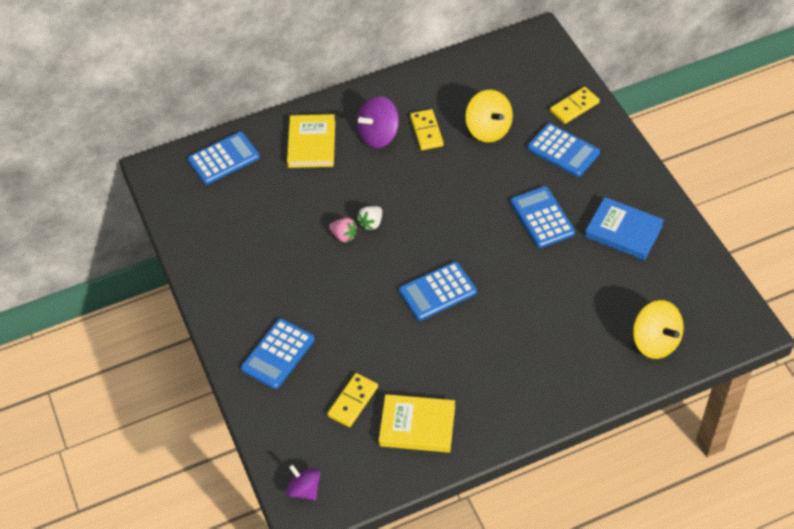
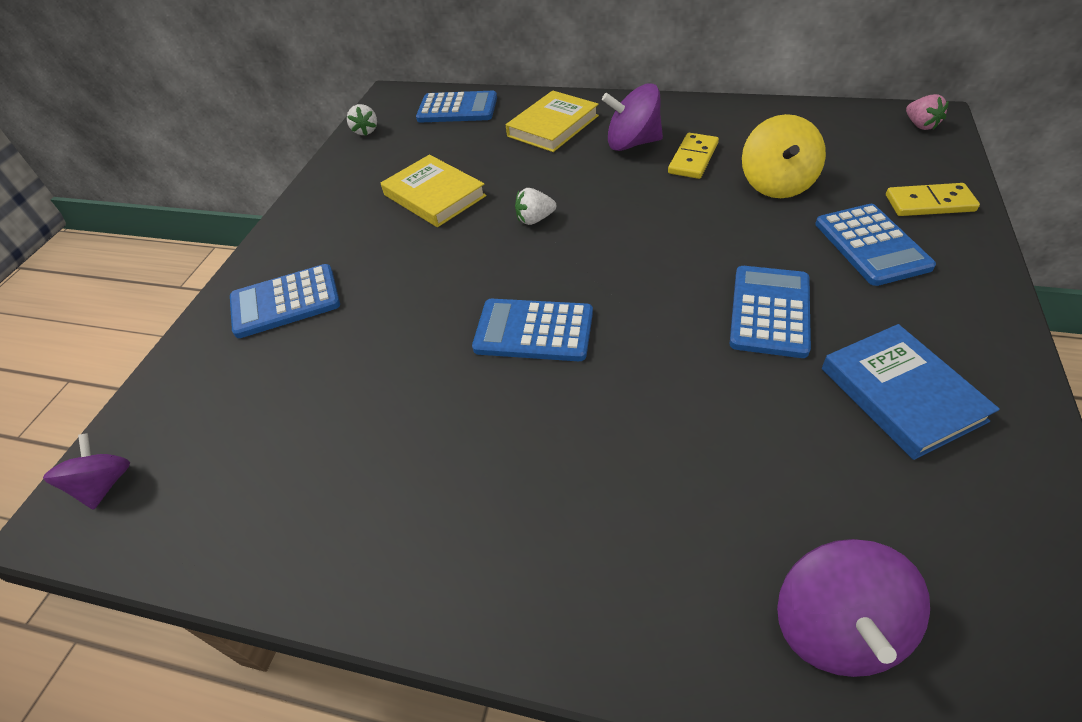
camera: 40 degrees right, 5 degrees down
yellow domino [327,373,378,427] -> none
pink strawberry [329,218,357,242] -> pink strawberry moved to [906,94,949,130]
yellow book [379,394,455,453] -> yellow book moved to [381,155,486,227]
yellow spinning top [633,300,684,359] -> purple spinning top [777,539,930,677]
none -> white strawberry [347,104,377,136]

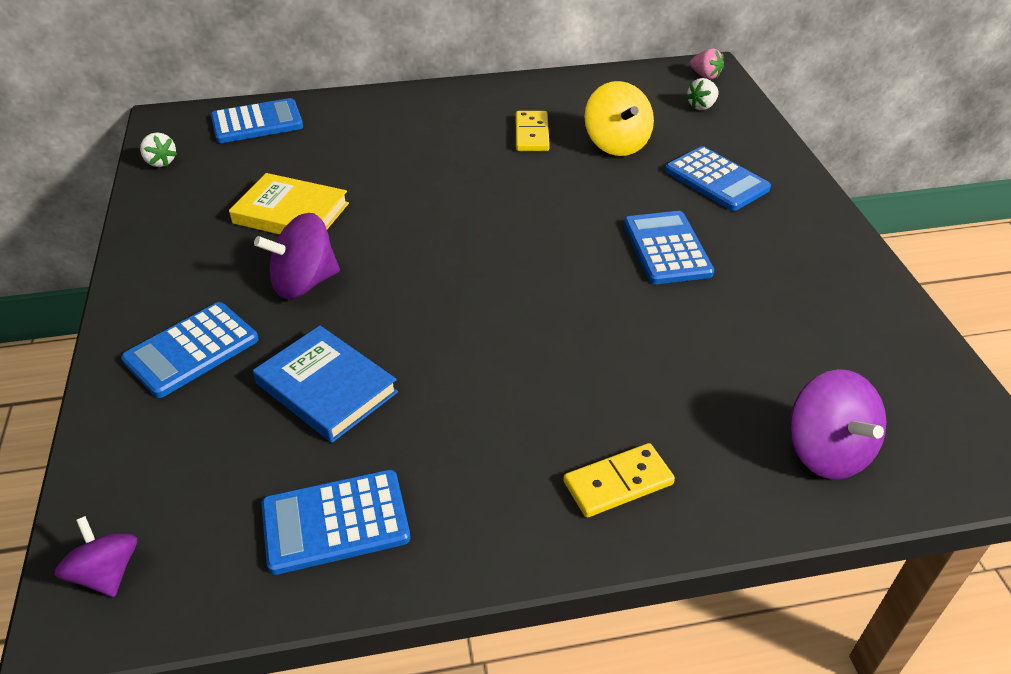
camera: 30 degrees left, 5 degrees down
blue calculator [472,299,593,361] -> blue calculator moved to [261,470,410,575]
yellow book [506,90,599,152] -> none
white strawberry [515,188,556,225] -> white strawberry moved to [685,78,719,110]
purple spinning top [602,83,663,151] -> purple spinning top moved to [254,213,340,299]
blue book [822,324,1000,460] -> blue book moved to [253,326,398,443]
yellow domino [886,183,980,216] -> yellow domino moved to [563,443,675,517]

